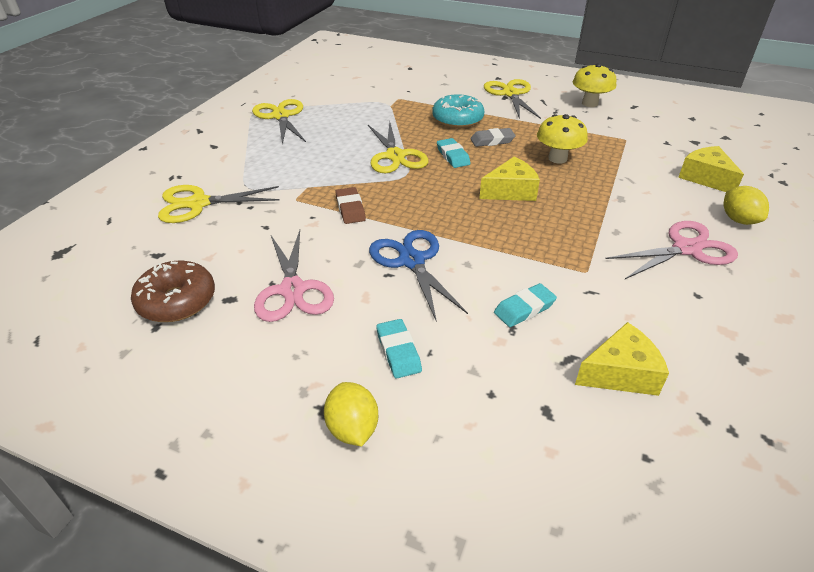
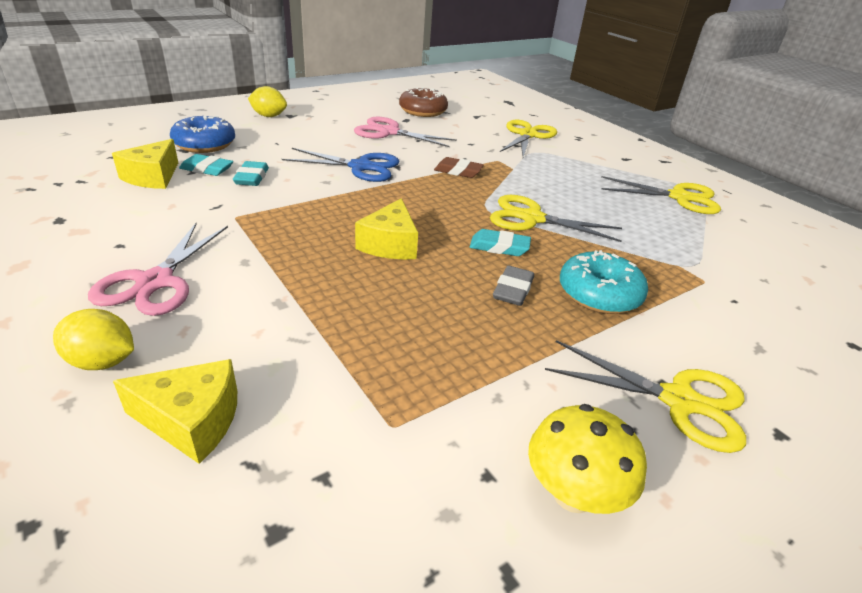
camera: 120 degrees right, 5 degrees down
turquoise eraser [376,319,422,378] -> turquoise eraser moved to [179,154,233,176]
yellow mushroom [537,114,588,164] -> none
none -> blue donut [170,116,235,153]

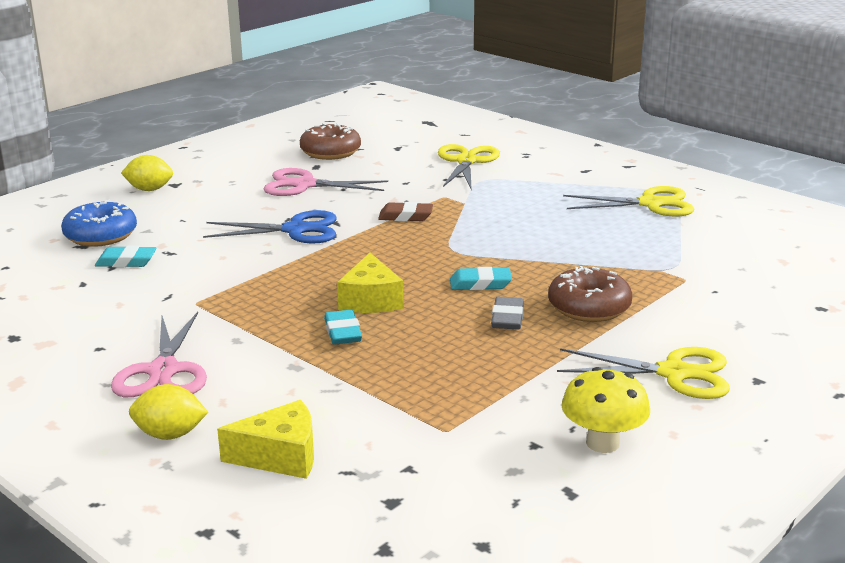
camera: 10 degrees left, 10 degrees down
yellow cheese [112,139,178,189] -> none
turquoise eraser [233,161,269,186] -> turquoise eraser moved to [324,310,362,345]
yellow scissors [490,195,622,242] -> none
turquoise donut [560,250,648,314] -> brown donut [548,266,632,322]

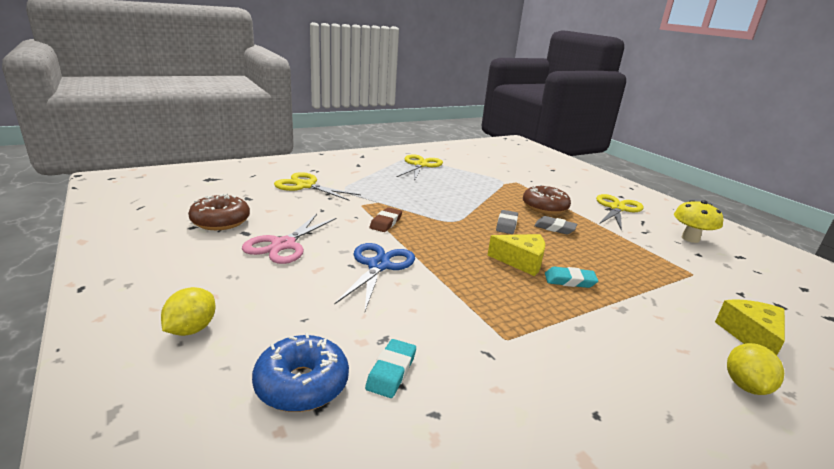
camera: 75 degrees left, 0 degrees up
pink scissors [111,312,207,397] -> none
turquoise eraser [450,267,512,290] -> grey eraser [496,210,518,234]

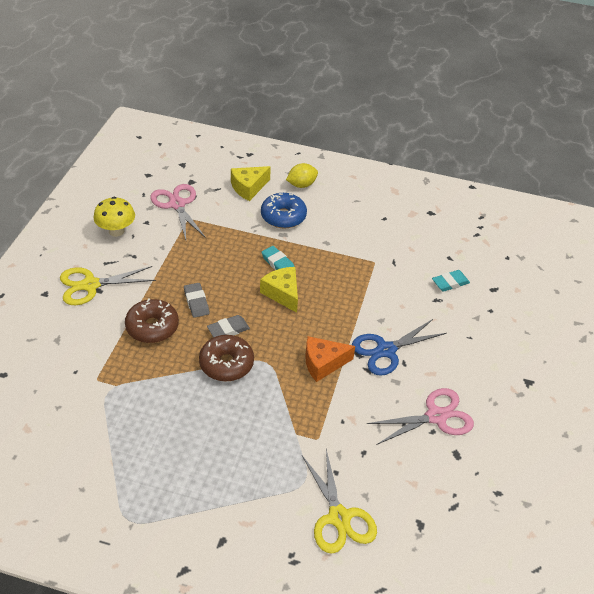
camera: 135 degrees left, 20 degrees up
yellow lemon [161,287,216,336] -> none
brown donut [188,194,250,230] -> brown donut moved to [199,335,254,381]
blue donut [252,332,349,412] -> blue donut moved to [261,193,307,228]
brown eraser [369,207,402,232] -> none
yellow scissors [397,154,443,181] -> none
none -> pink scissors [150,184,206,240]
none -> orange cheese [305,336,355,382]

